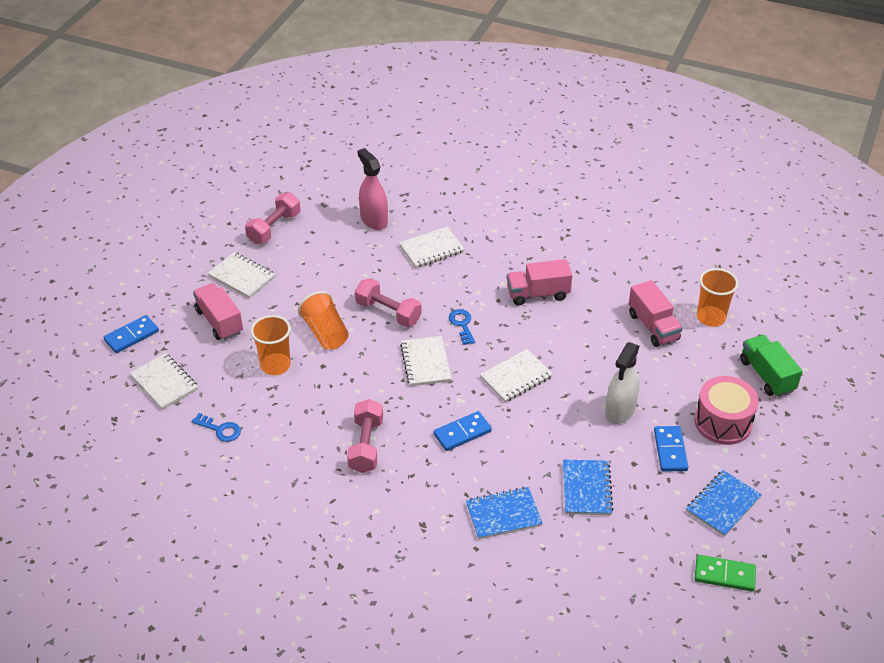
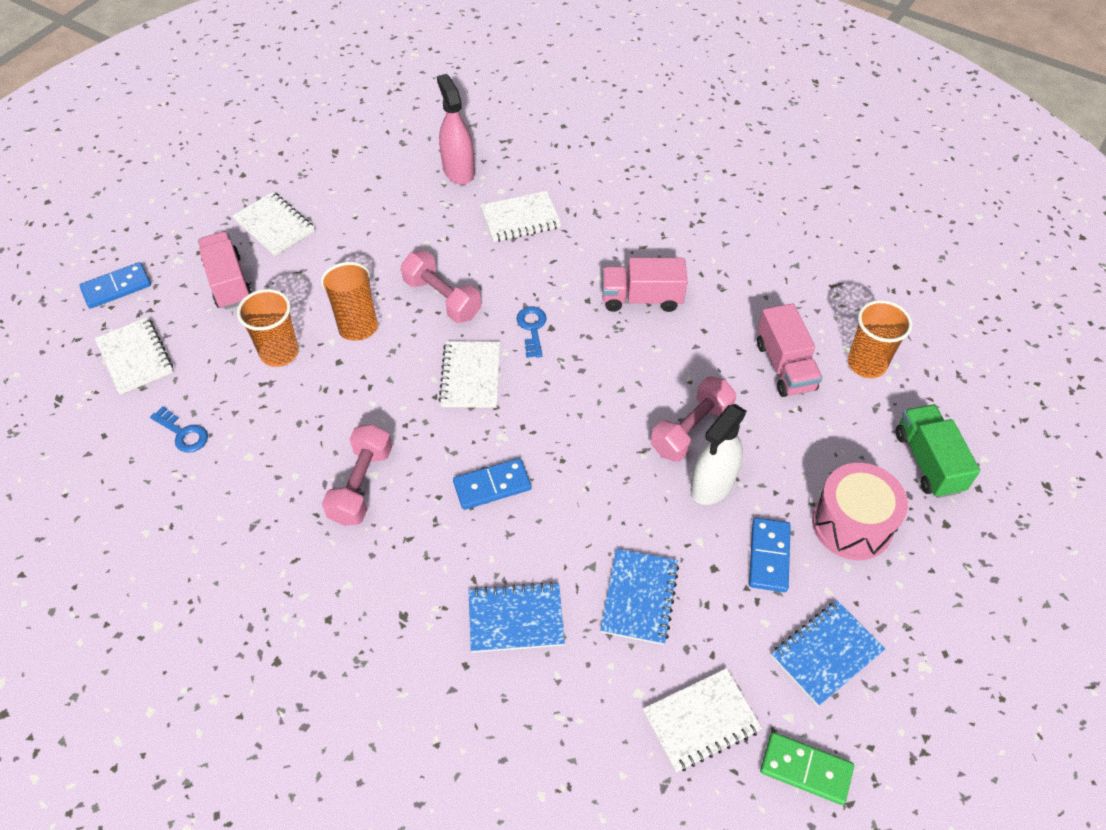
camera: 10 degrees right, 10 degrees up
pink dumbbell [245,192,300,244] -> pink dumbbell moved to [651,376,736,462]
white notebook [480,349,553,403] -> white notebook moved to [643,668,762,772]

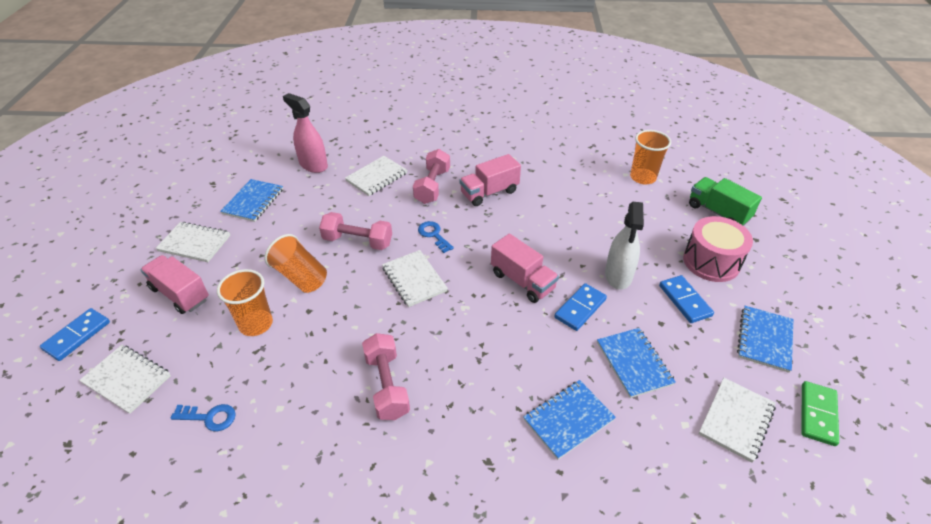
camera: 30 degrees left, 10 degrees down
blue domino [453,458,531,510] -> blue domino moved to [554,283,607,331]
pink dumbbell [651,376,736,462] -> pink dumbbell moved to [413,149,450,204]
pink truck [757,303,822,397] -> pink truck moved to [491,233,559,303]
green domino [760,732,854,805] -> green domino turned 60 degrees counterclockwise [801,381,839,446]
none -> blue notebook [220,179,283,222]

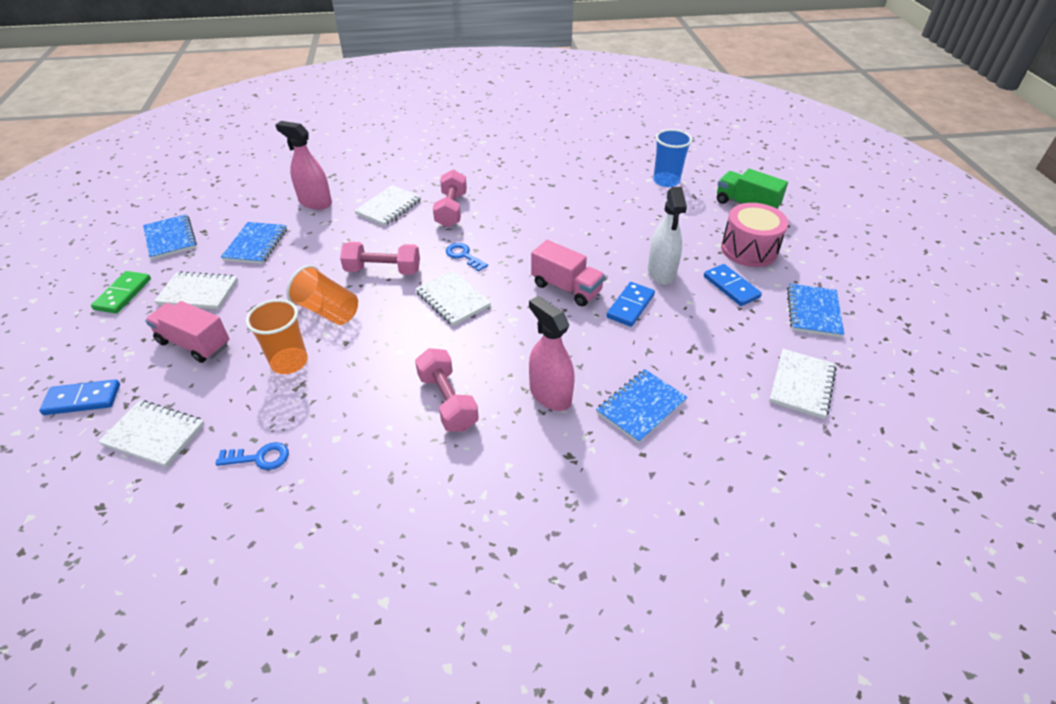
camera: 10 degrees left, 0 degrees up
blue domino [40,308,110,361] -> blue domino turned 60 degrees clockwise [39,379,120,415]
pink truck [460,154,521,206] -> none
blue notebook [597,328,676,398] -> blue notebook moved to [143,214,197,260]
orange cup [630,130,671,184] -> blue cup [653,129,692,187]
green domino [801,381,839,446] -> green domino moved to [91,271,151,314]
none -> pink spray bottle [529,296,575,411]

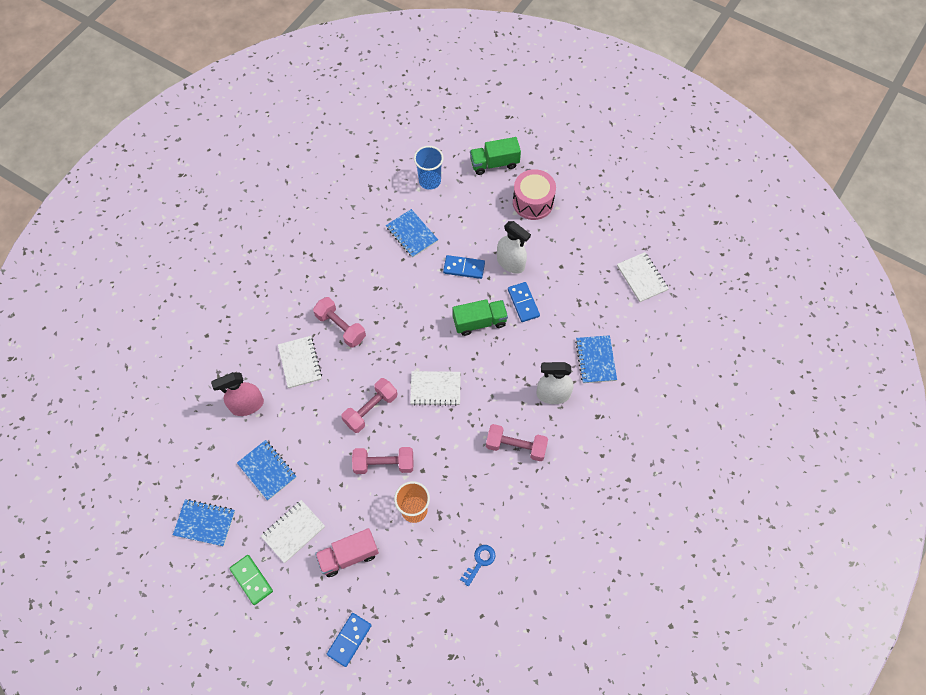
camera: 50 degrees left, 20 degrees up
white notebook [98,400,205,467] -> none
orange cup [286,265,358,325] -> pink dumbbell [352,447,413,474]
blue key [446,243,488,272] -> none
pink spray bottle [529,296,575,411] -> white spray bottle [536,362,574,404]
pink truck [531,240,605,306] -> green truck [453,299,508,336]
blue domino [704,264,762,306] -> blue domino moved to [443,255,485,279]
blue notebook [787,284,844,337] -> blue notebook moved to [386,209,438,258]

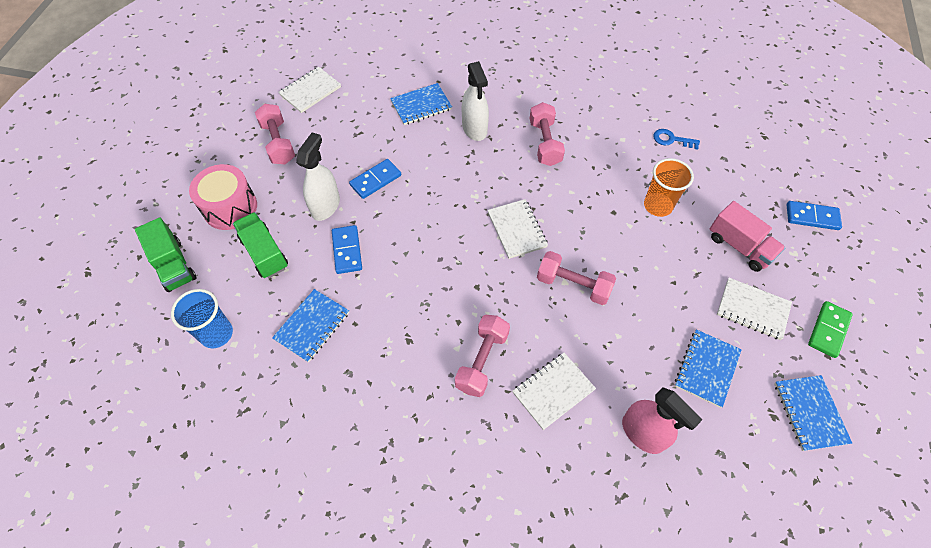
camera: 110 degrees left, 5 degrees down
pink dumbbell [352,447,413,474] -> pink dumbbell moved to [255,104,295,164]
green truck [453,299,508,336] -> green truck moved to [233,212,288,278]

